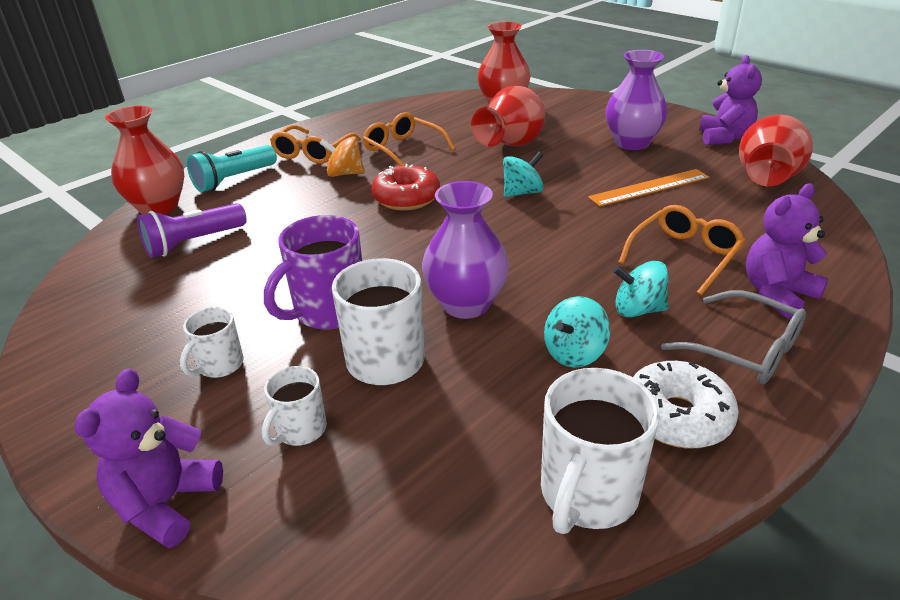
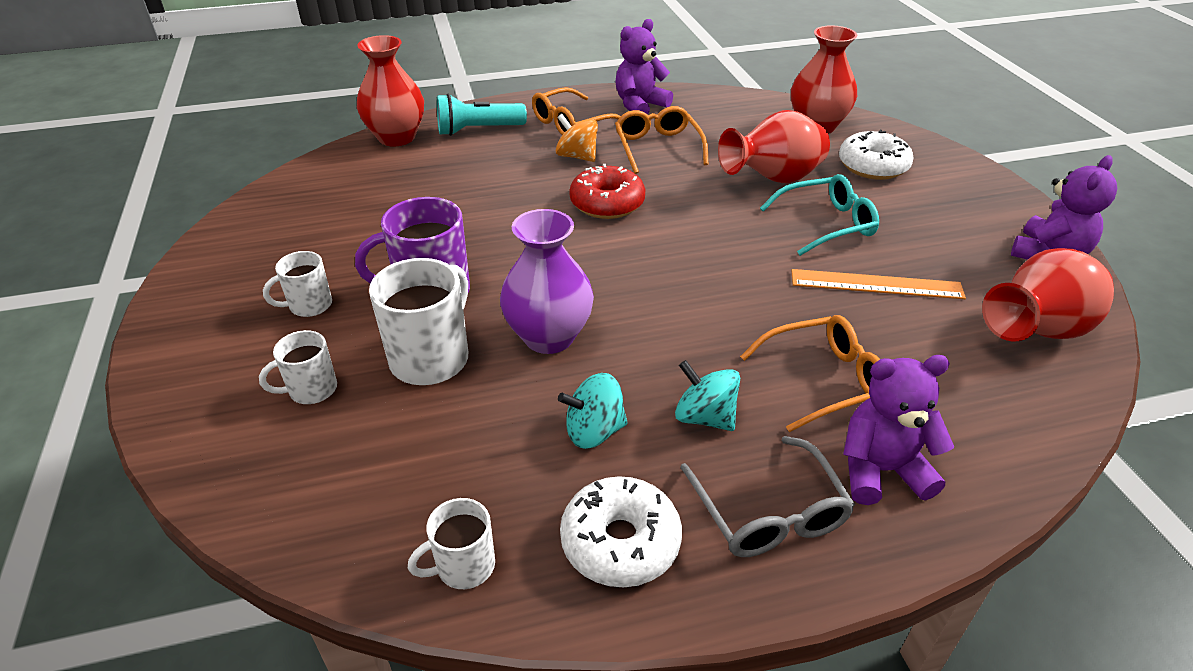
camera: 30 degrees right, 5 degrees up
purple teddy bear [75,368,223,548] -> purple teddy bear moved to [615,19,673,115]
purple flashlight [137,203,247,258] -> none
turquoise spinning top [503,152,544,197] -> none
white mug [541,368,660,534] -> white mug [408,498,495,589], size x0.57
purple vase [605,50,667,150] -> none
none -> turquoise glasses [760,174,879,256]
none -> white donut [839,130,913,180]

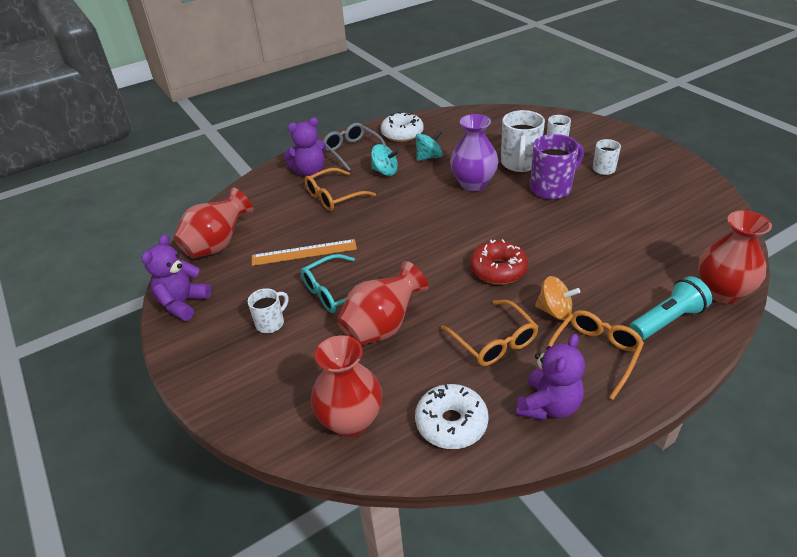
camera: 165 degrees right, 0 degrees up
white mug [408,498,495,589] -> white mug moved to [248,288,288,333]
white donut [839,130,913,180] -> white donut moved to [415,384,489,449]

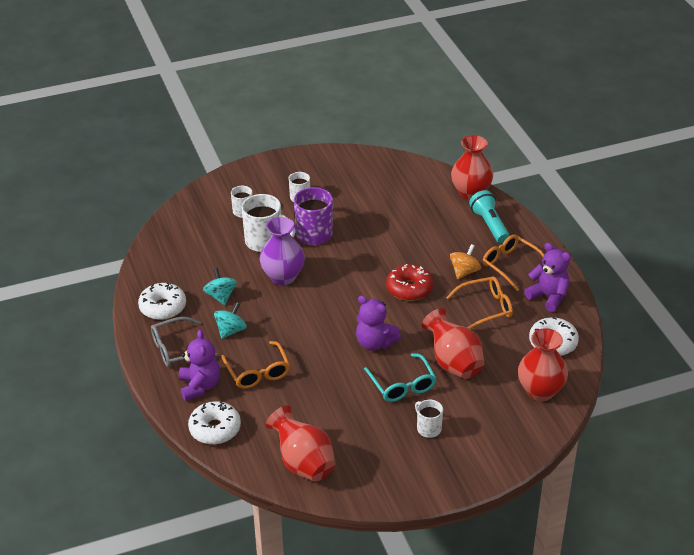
camera: 80 degrees left, 0 degrees up
purple teddy bear [142,234,211,321] -> purple teddy bear moved to [356,295,401,351]
orange ruler [252,239,357,266] -> none
none -> white donut [188,401,241,445]

